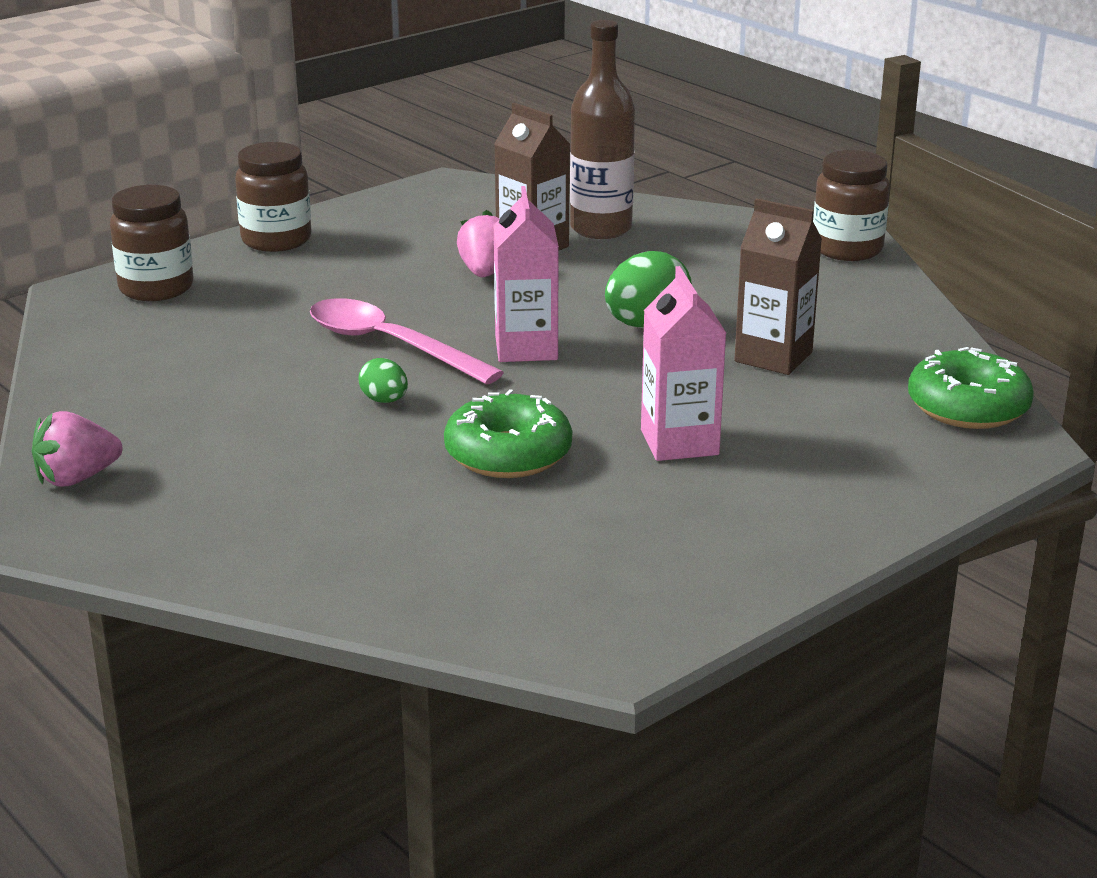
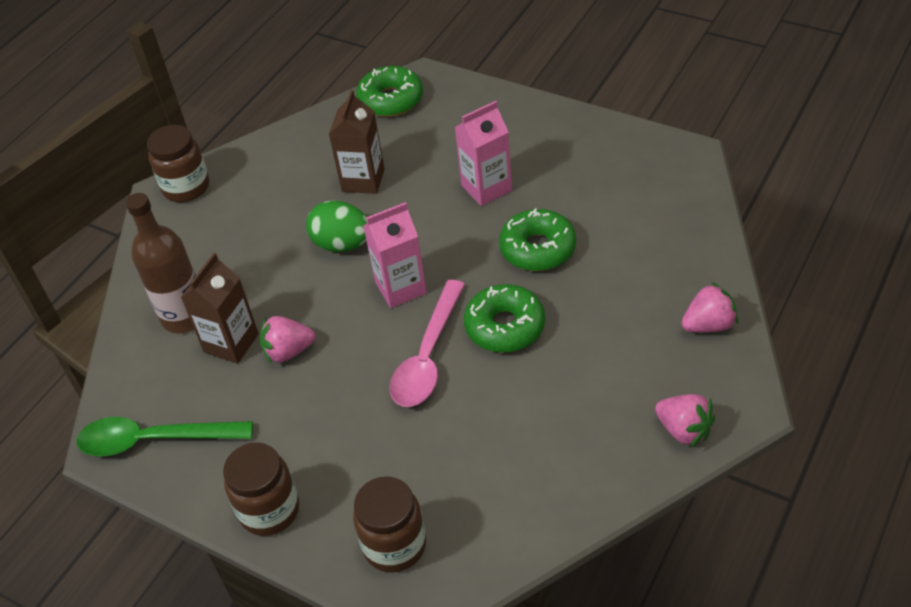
camera: 105 degrees left, 20 degrees up
green egg [358,358,408,403] -> green donut [464,284,545,353]
none -> green spoon [76,417,253,456]
none -> pink strawberry [681,282,738,332]

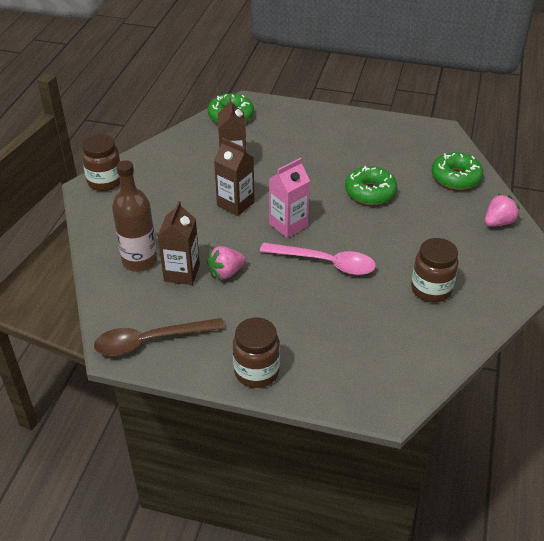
camera: 20 degrees left, 5 degrees down
green spoon [76,417,253,456] -> brown spoon [94,318,225,356]
green egg [306,200,367,252] -> brown carton [214,138,254,216]
brown jar [353,477,426,572] -> brown jar moved to [411,238,459,302]
pink spoon [390,280,465,407] -> pink spoon turned 75 degrees counterclockwise [260,242,376,275]
pink carton [455,101,512,206] -> none
green donut [464,284,545,353] -> green donut moved to [431,152,483,190]
pink strawberry [655,394,715,448] -> none

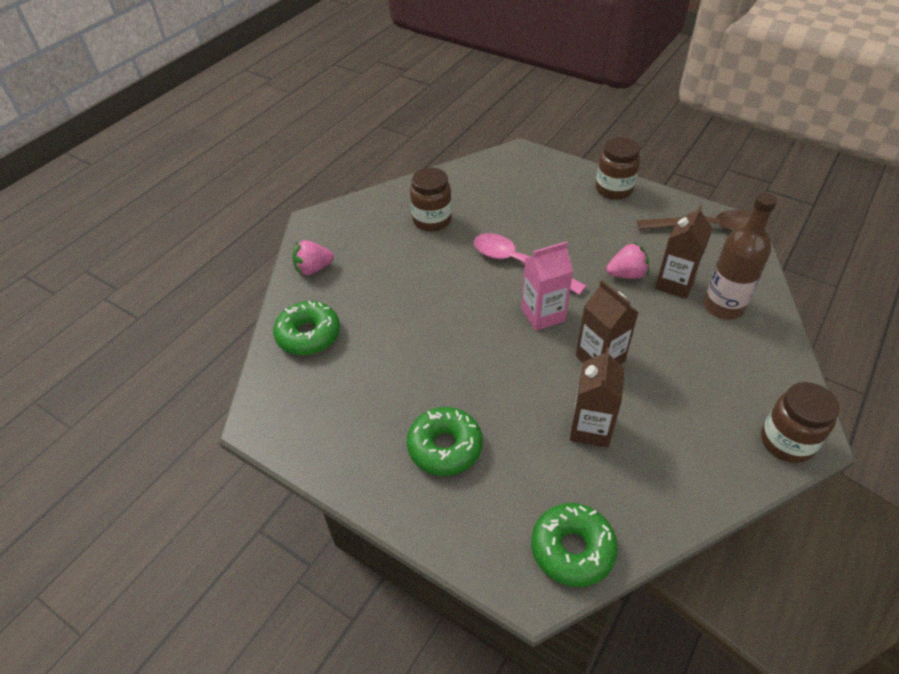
camera: 160 degrees left, 5 degrees up
green donut [345,166,397,205] -> green donut moved to [407,407,483,476]

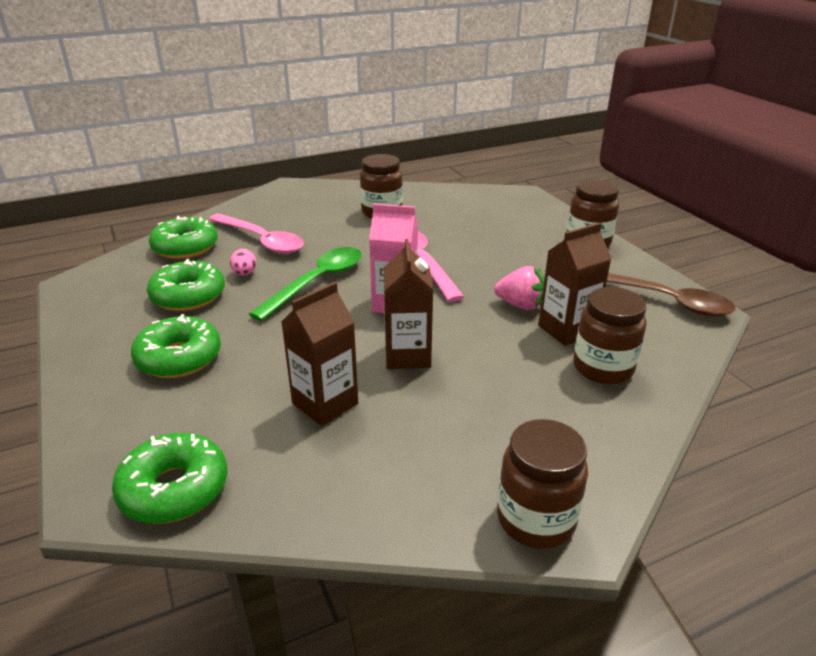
camera: 30 degrees right, 15 degrees down
pink strawberry [292,240,334,275] -> none
brown bottle [704,193,777,320] -> brown jar [573,287,646,384]
none -> green donut [147,259,225,311]
none -> pink spoon [209,214,304,254]
none -> pink egg [230,249,256,276]
none -> green spoon [249,247,362,321]

